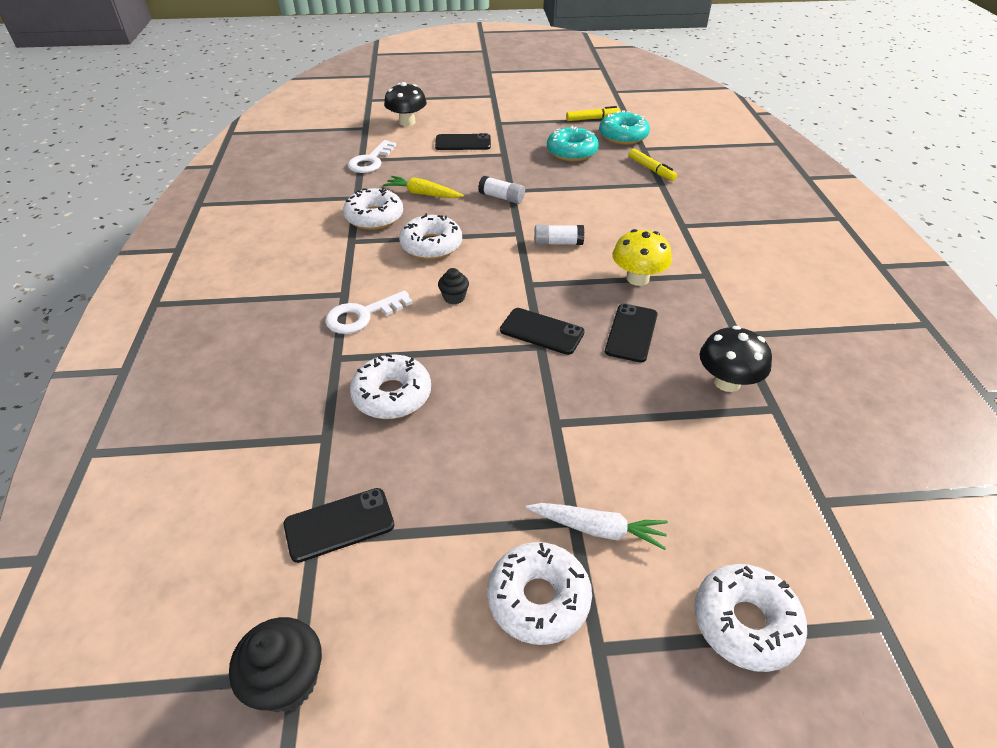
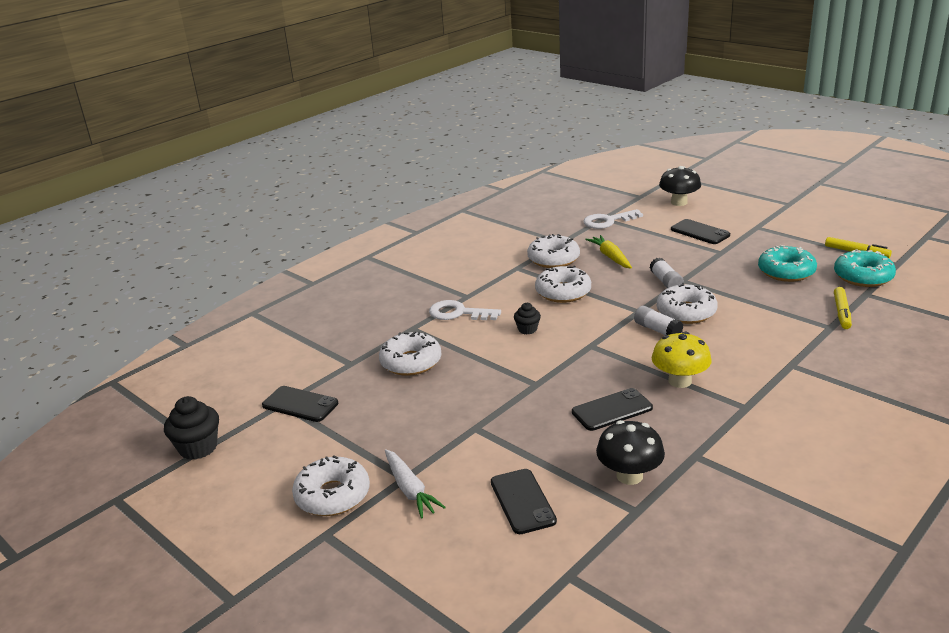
camera: 50 degrees right, 15 degrees down
black phone [500,308,584,355] -> black phone moved to [491,469,557,534]
white donut [694,564,807,672] -> white donut moved to [657,283,718,324]

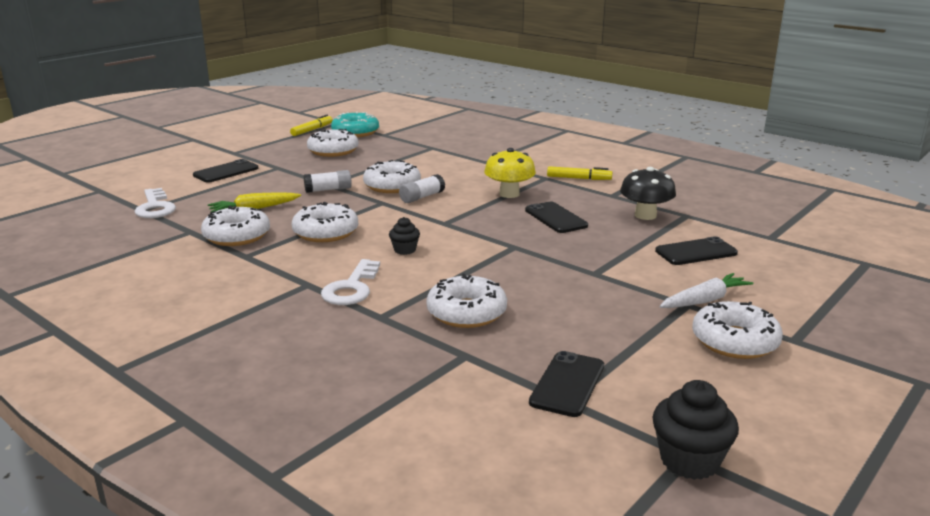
camera: 95 degrees left, 5 degrees down
black mushroom [659,166,701,206] -> none
turquoise donut [758,245,817,282] -> white donut [307,129,359,157]
yellow marker [834,287,852,329] -> yellow marker moved to [547,166,612,180]

